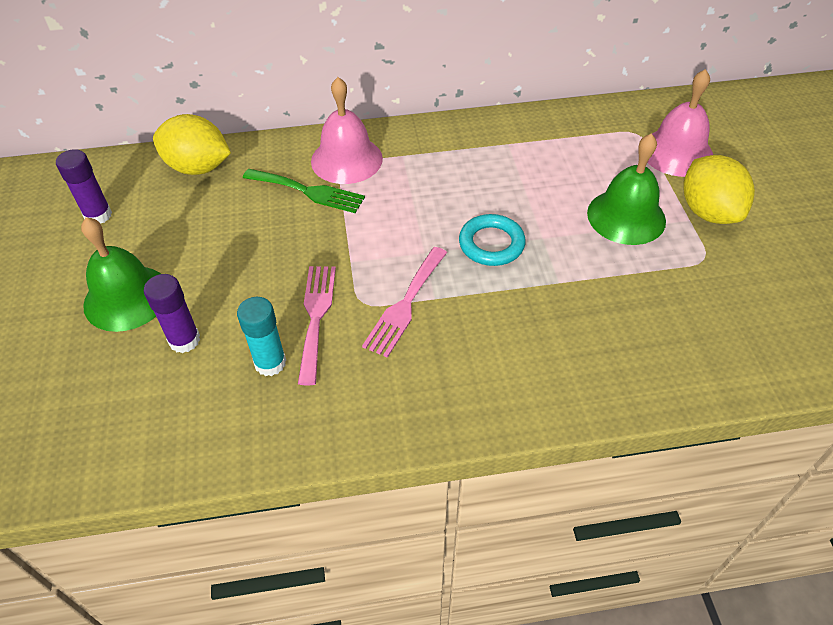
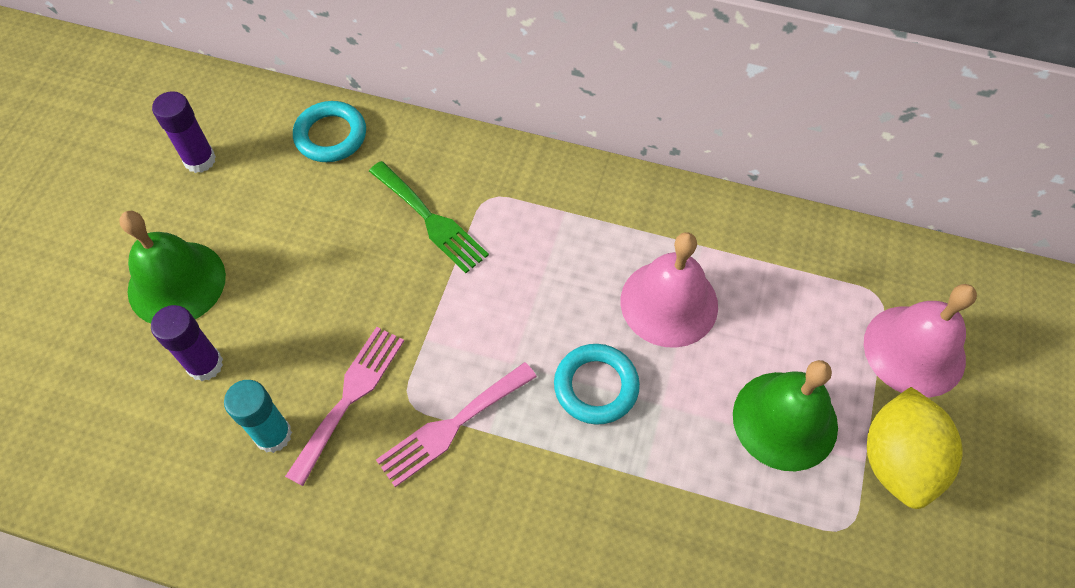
camera: 25 degrees right, 10 degrees up
yellow lemon [153,114,231,175] -> turquoise ring [293,101,366,162]
pink bell [311,77,383,184] -> pink bell moved to [621,232,718,348]

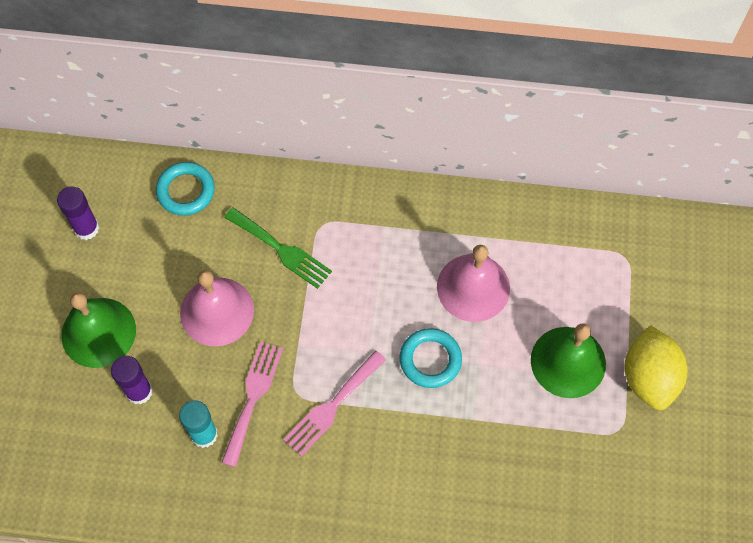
camera: 10 degrees left, 5 degrees up
pink bell [864,284,977,398] -> pink bell moved to [180,270,254,346]

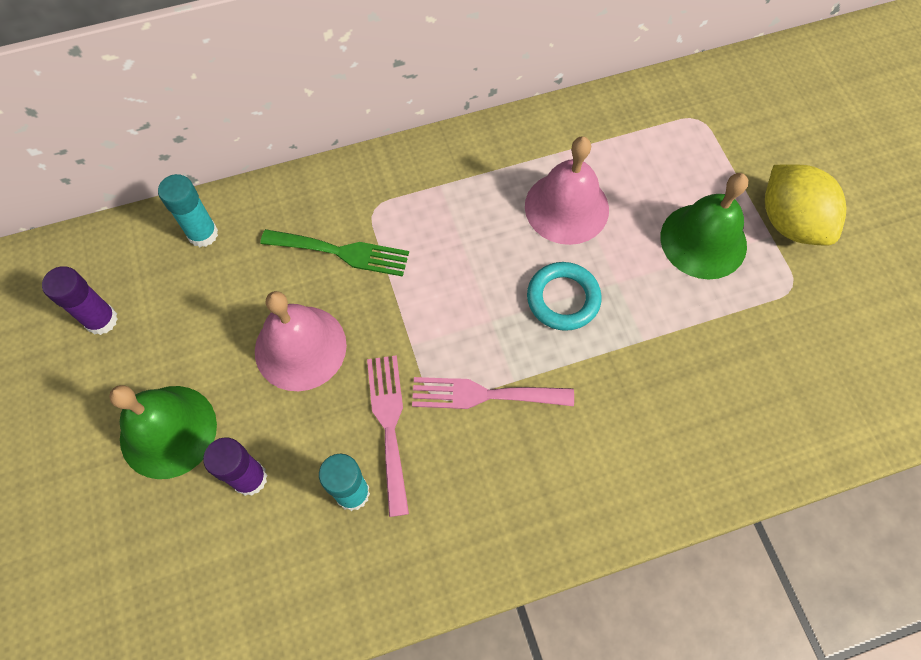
camera: 25 degrees left, 0 degrees up
turquoise ring [156,162,215,216] -> turquoise glue stick [158,174,218,247]
pink fork [283,350,386,457] -> pink fork turned 75 degrees clockwise [412,377,574,409]

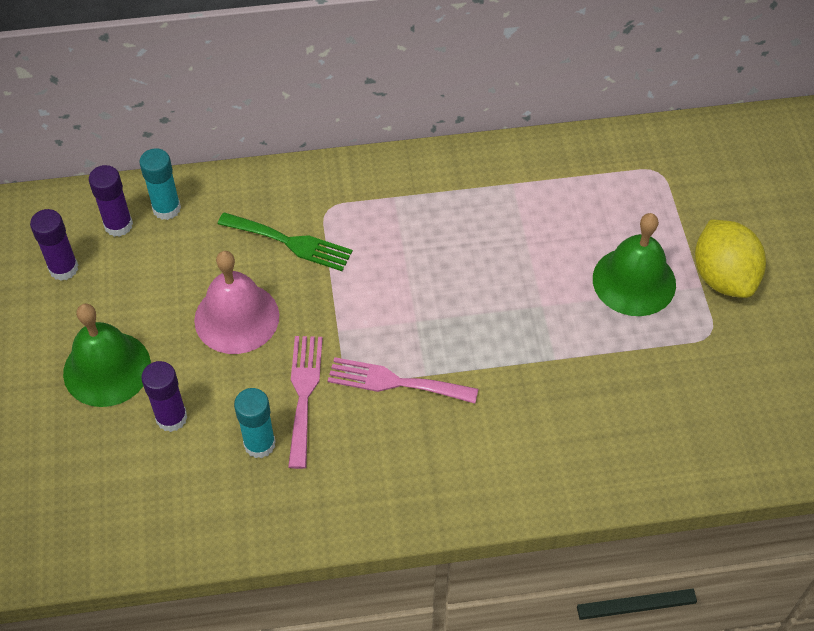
camera: 10 degrees right, 10 degrees down
pink bell [525,137,609,245] -> none
turquoise ring [527,262,602,331] -> none
none -> purple glue stick [89,165,133,237]

